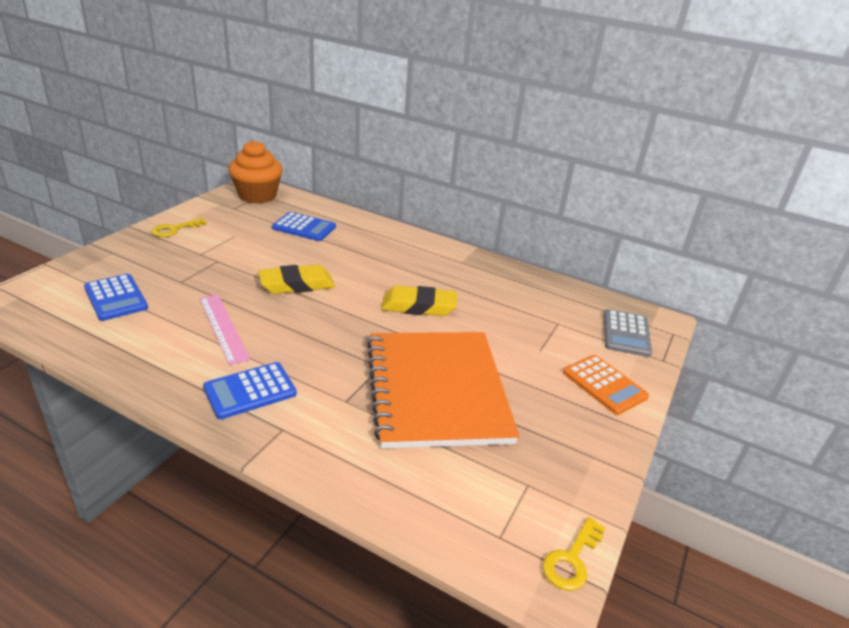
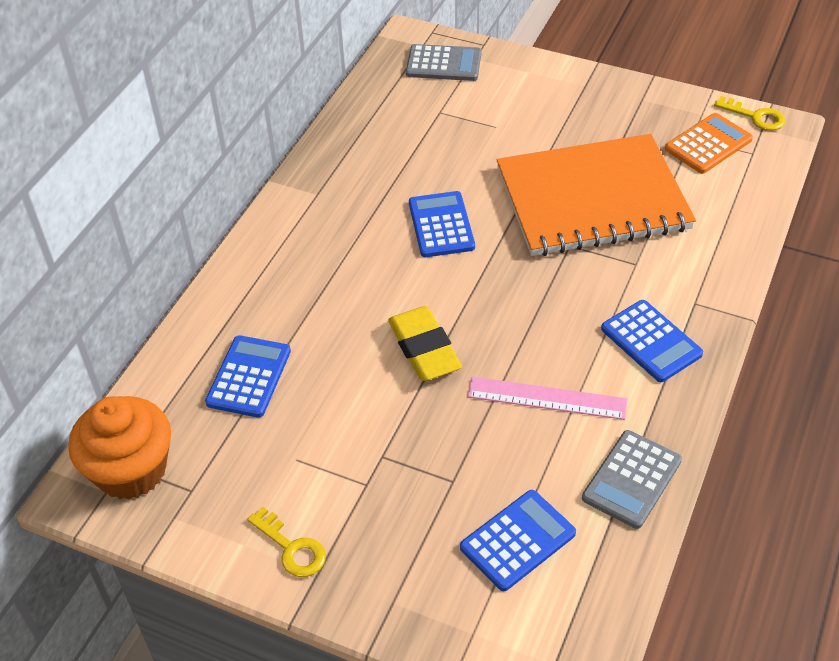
camera: 90 degrees left, 15 degrees up
pink ruler [200,294,250,365] -> pink ruler turned 45 degrees clockwise [468,377,627,420]
yellow eraser [381,286,457,316] -> blue calculator [409,191,475,257]
orange calculator [563,355,649,415] -> orange calculator moved to [665,113,753,174]
none -> grey calculator [582,430,682,529]

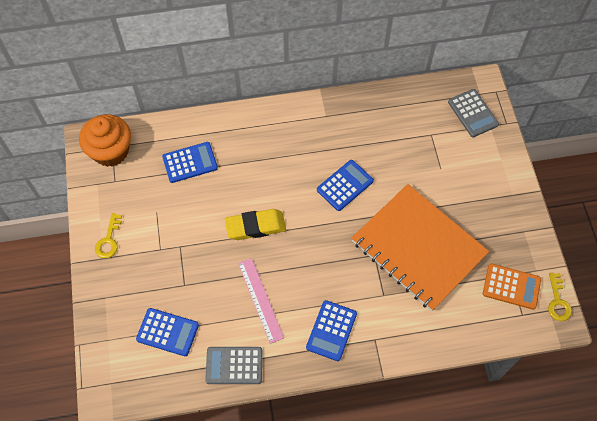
camera: 55 degrees right, 15 degrees up
yellow eraser [388,306,462,381] -> yellow eraser turned 45 degrees clockwise [225,209,286,240]

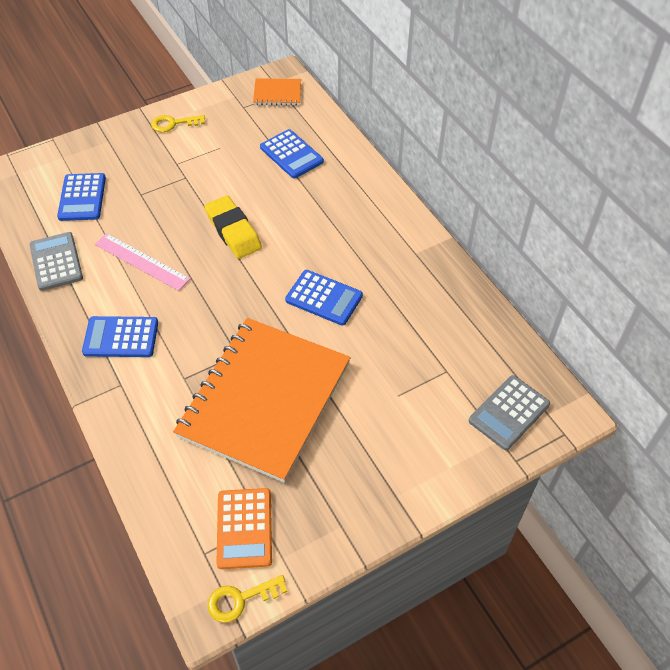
camera: 70 degrees right, 10 degrees down
orange cupcake [79,114,131,167] -> orange notebook [253,79,301,105]
pink ruler [238,258,284,344] -> pink ruler turned 75 degrees clockwise [95,233,190,291]

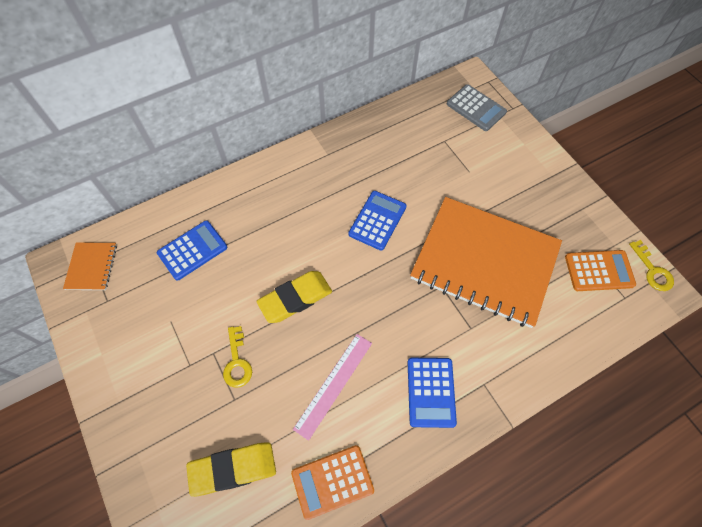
camera: 90 degrees left, 10 degrees up
grey calculator [29,232,83,291] -> orange calculator [291,445,374,520]
blue calculator [57,173,106,221] -> yellow eraser [186,442,276,497]
yellow key [151,115,205,132] -> yellow key moved to [223,326,252,388]

